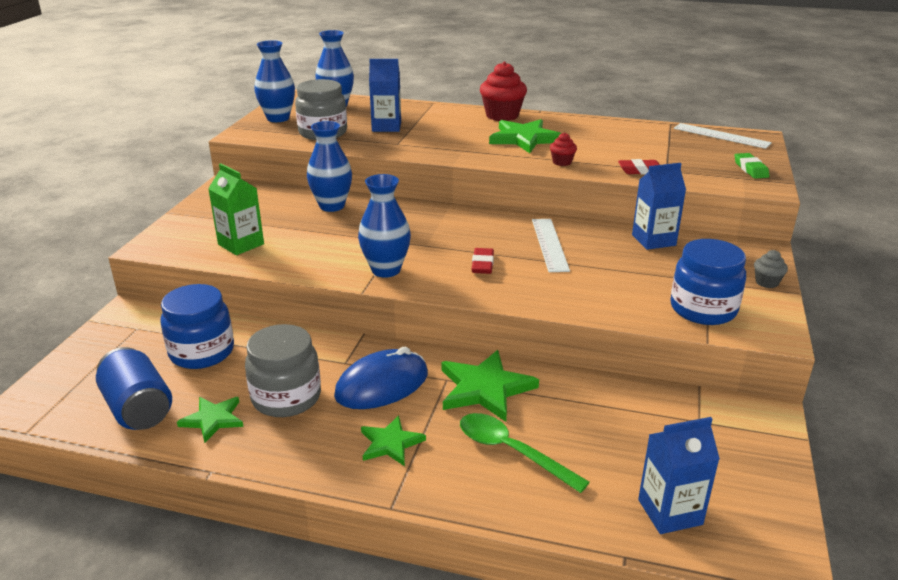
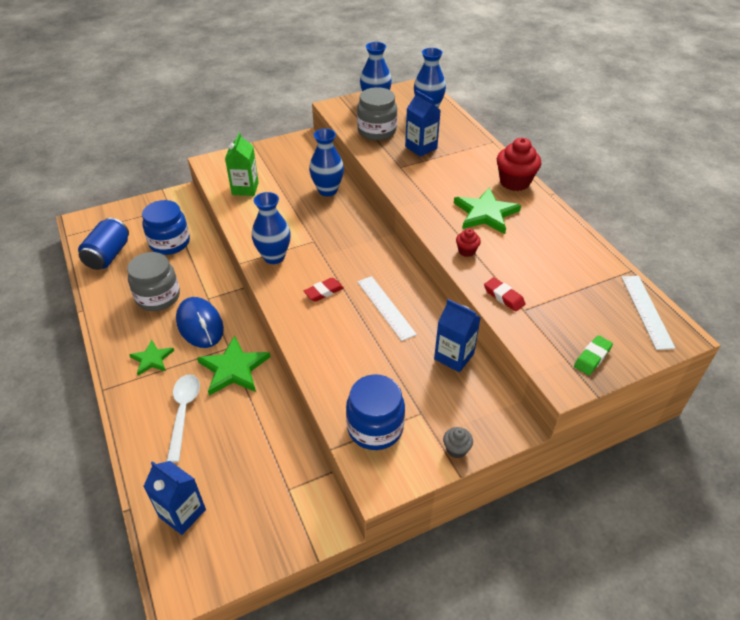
camera: 50 degrees right, 15 degrees up
green star [177,397,244,443] -> none
blue mouse [334,346,428,409] -> blue mouse turned 45 degrees clockwise [176,297,224,348]
green spoon [460,413,590,493] -> white spoon [166,374,200,462]
white ruler [532,219,570,272] -> white ruler turned 75 degrees counterclockwise [357,276,417,341]

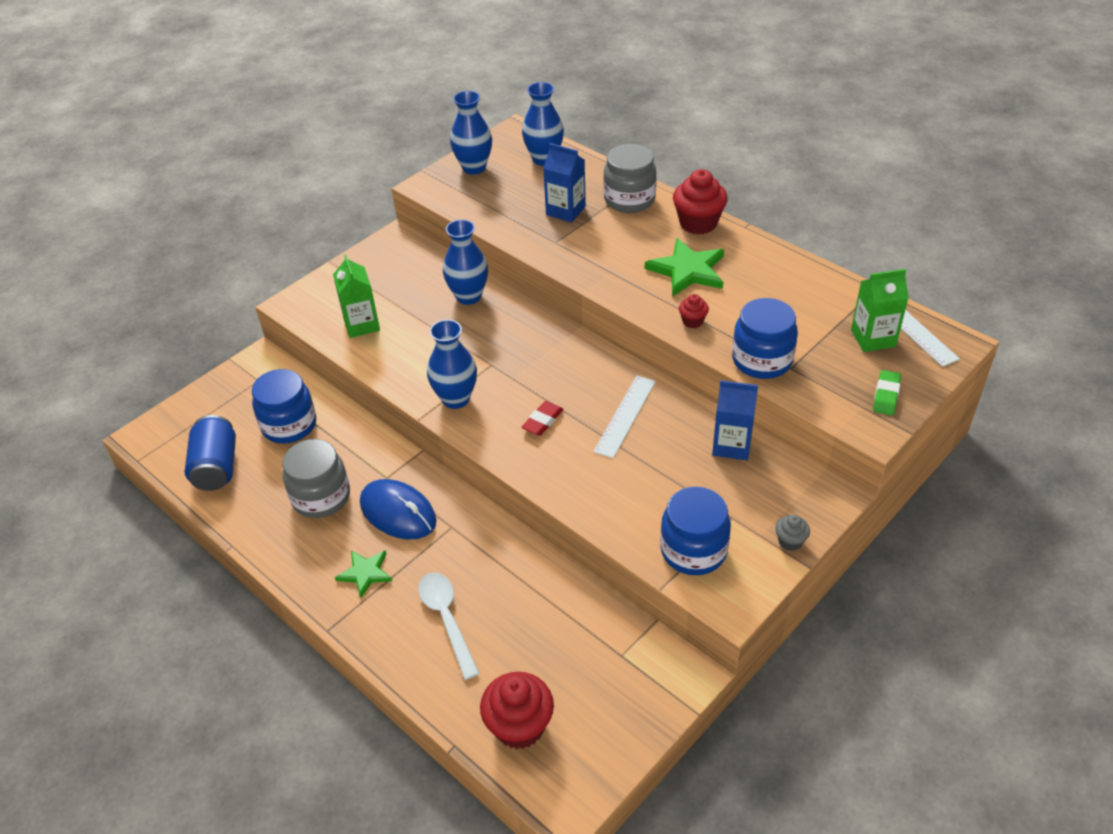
camera: 20 degrees left, 0 degrees up
blue carton [143,461,206,535] -> red cupcake [480,672,554,749]
green star [197,335,270,396] -> none
grey jar [357,87,397,140] -> grey jar moved to [604,144,657,213]
white ruler [357,276,417,341] -> white ruler turned 75 degrees clockwise [593,376,656,458]
red eraser [484,277,525,312] -> blue jar [732,298,798,379]
none -> green carton [851,269,909,352]

